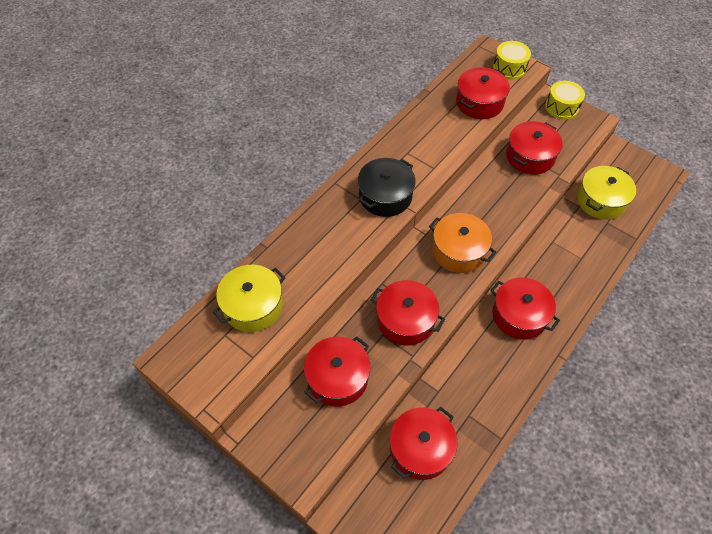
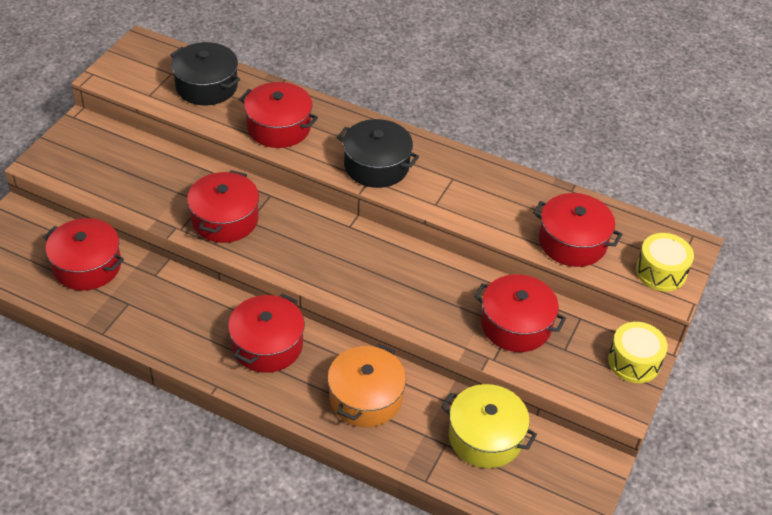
camera: 75 degrees right, 10 degrees down
yellow pot [213,265,286,332] -> black pot [170,42,240,105]
red pot [304,336,370,406] -> red pot moved to [239,82,318,148]
orange pot [429,213,496,273] -> orange pot moved to [328,344,406,427]

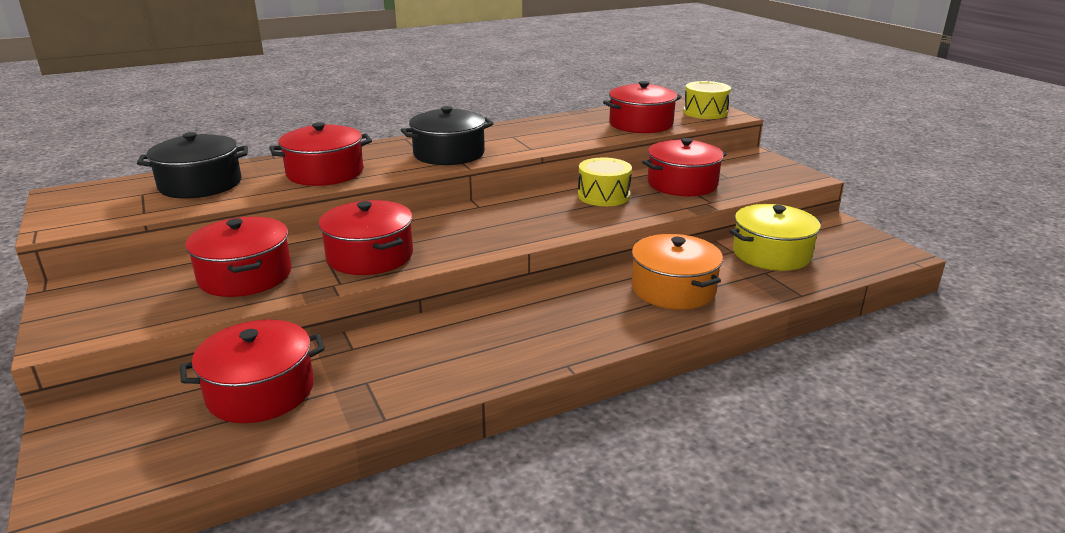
camera: 50 degrees left, 20 degrees down
red pot [228,294,305,373] -> red pot moved to [185,217,292,297]
yellow drum [608,322,668,383] -> yellow drum moved to [578,158,632,206]

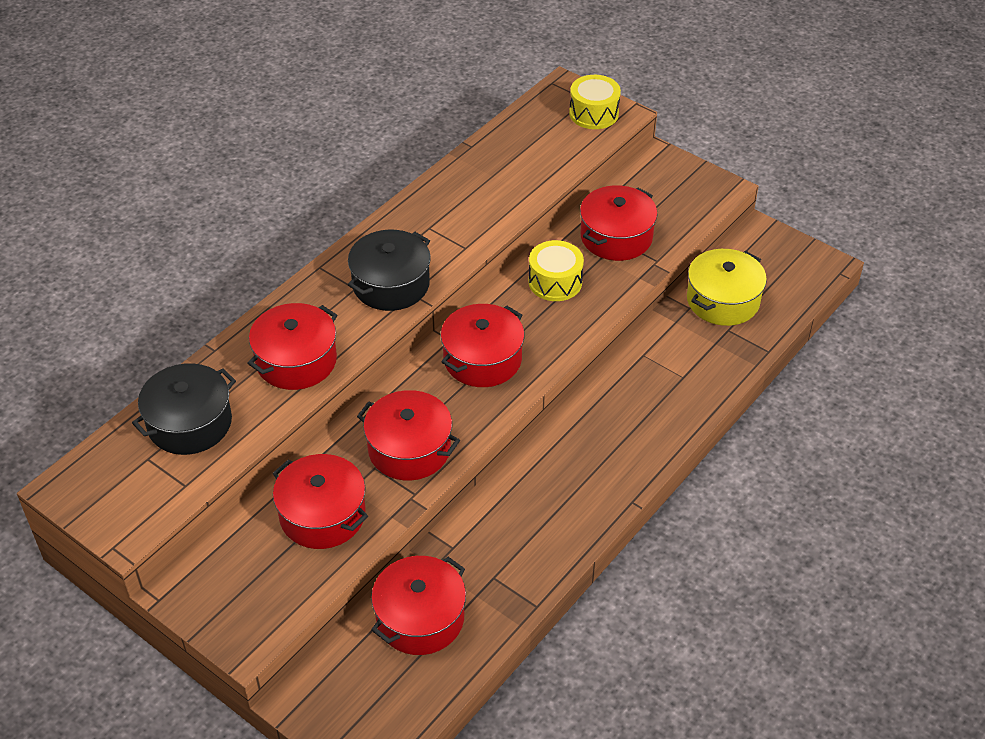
camera: 25 degrees left, 20 degrees up
red pot [603,81,682,133] -> red pot moved to [441,304,524,387]
orange pot [632,234,723,310] -> none

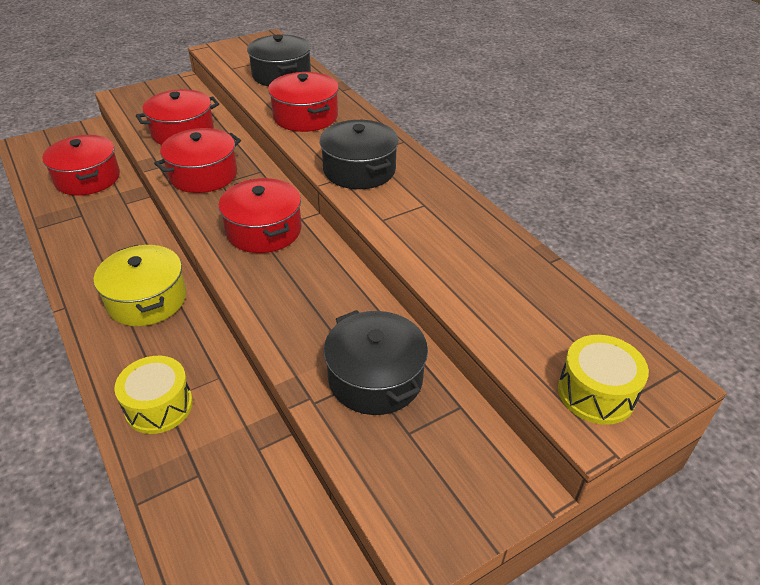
camera: 110 degrees right, 5 degrees down
yellow drum [529,240,584,301] -> yellow drum moved to [114,356,193,434]
red pot [580,186,658,261] -> black pot [324,310,428,415]
yellow pot [687,249,767,326] -> yellow pot moved to [94,245,186,326]

